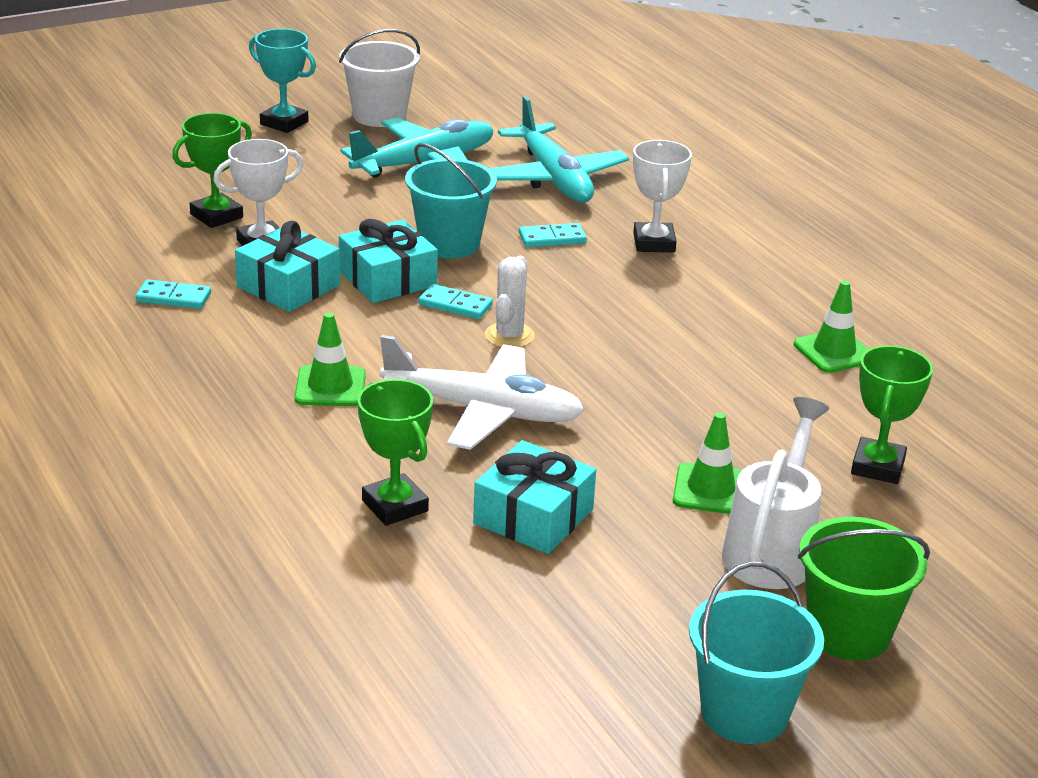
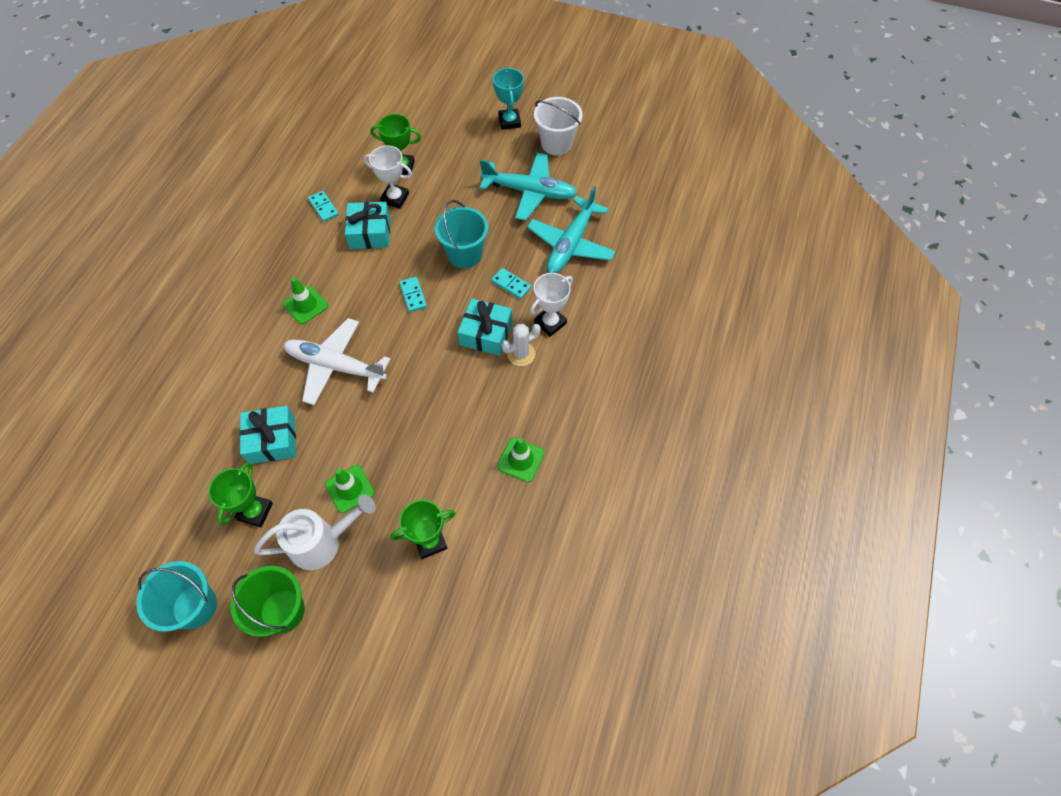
camera: 50 degrees right, 30 degrees up
turquoise gift [339,219,438,303] -> turquoise gift moved to [458,298,513,356]
green trophy [358,379,433,526] -> green trophy moved to [208,462,273,527]
white plane [380,335,585,450] -> white plane turned 135 degrees clockwise [283,318,390,405]
white cactus [485,256,535,347] -> white cactus moved to [501,324,541,366]

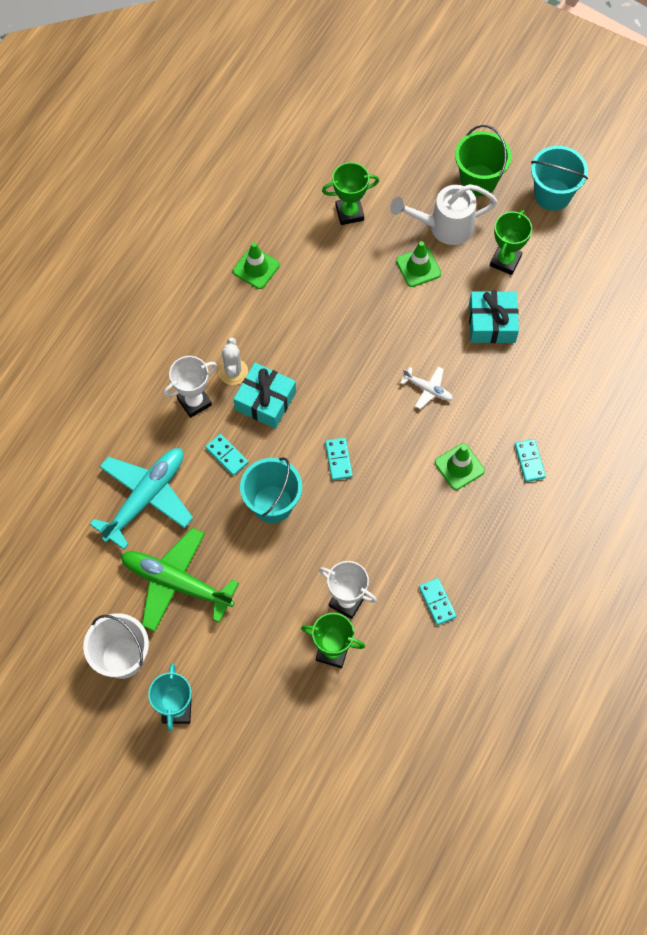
camera: 170 degrees left, 5 degrees up
white plane [283,318,390,405] -> white plane [400,367,453,409], size x0.48
turquoise gift [345,202,390,249] -> none
turquoise plane [480,153,577,221] -> green plane [121,528,239,632]
white cactus [501,324,541,366] -> white cactus turned 75 degrees counterclockwise [218,338,248,385]
none -> turquoise domino [515,439,546,482]

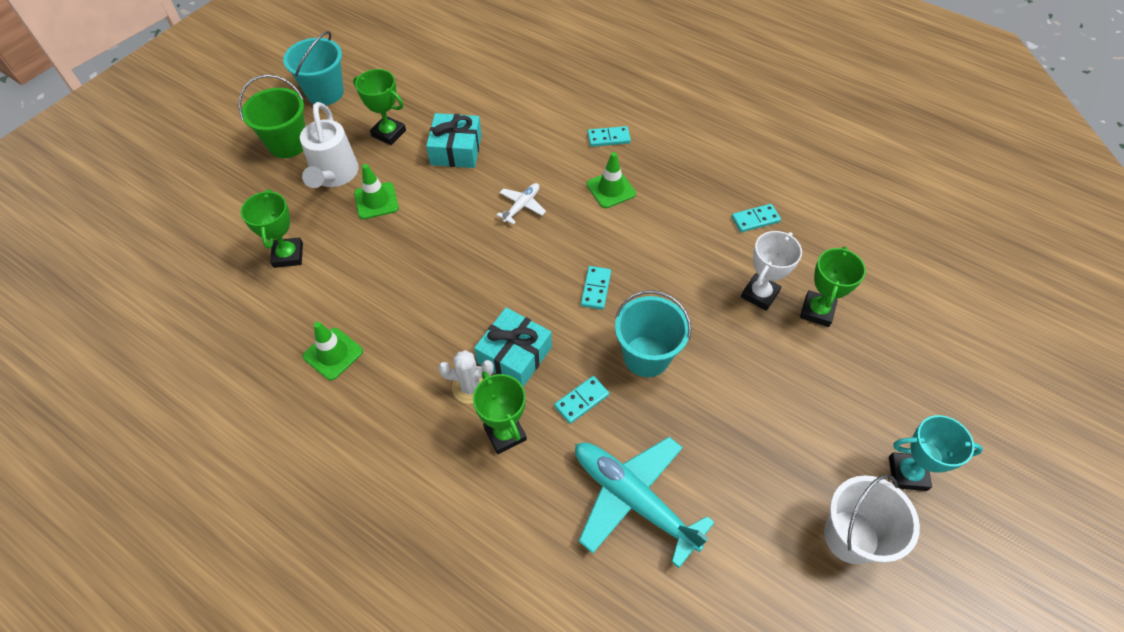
camera: 85 degrees left, 10 degrees down
green plane [121,528,239,632] -> none
white trophy [163,356,217,418] -> green trophy [473,371,527,454]
turquoise domino [325,438,353,480] -> turquoise domino turned 75 degrees counterclockwise [581,266,611,310]

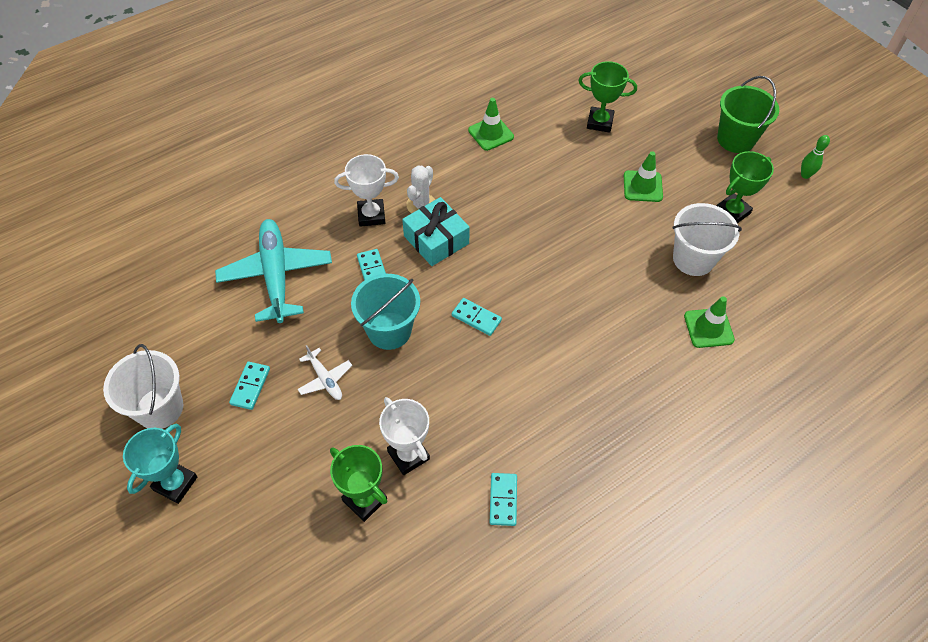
camera: 110 degrees right, 0 degrees up
turquoise bucket [283,31,344,105] -> green bowling pin [801,135,830,179]
white watering can [300,102,359,188] -> none
turquoise gift [426,113,482,168] -> white bucket [672,203,742,276]
green trophy [473,371,527,454] -> white trophy [334,154,399,227]
white plane [496,183,546,225] -> white plane moved to [297,345,352,400]
turquoise plane [575,437,715,568] -> turquoise plane turned 75 degrees counterclockwise [215,219,332,323]
turquoise domino [587,126,631,147] -> turquoise domino moved to [229,361,270,410]
green traffic cone [587,152,636,208] -> green traffic cone moved to [684,296,735,348]

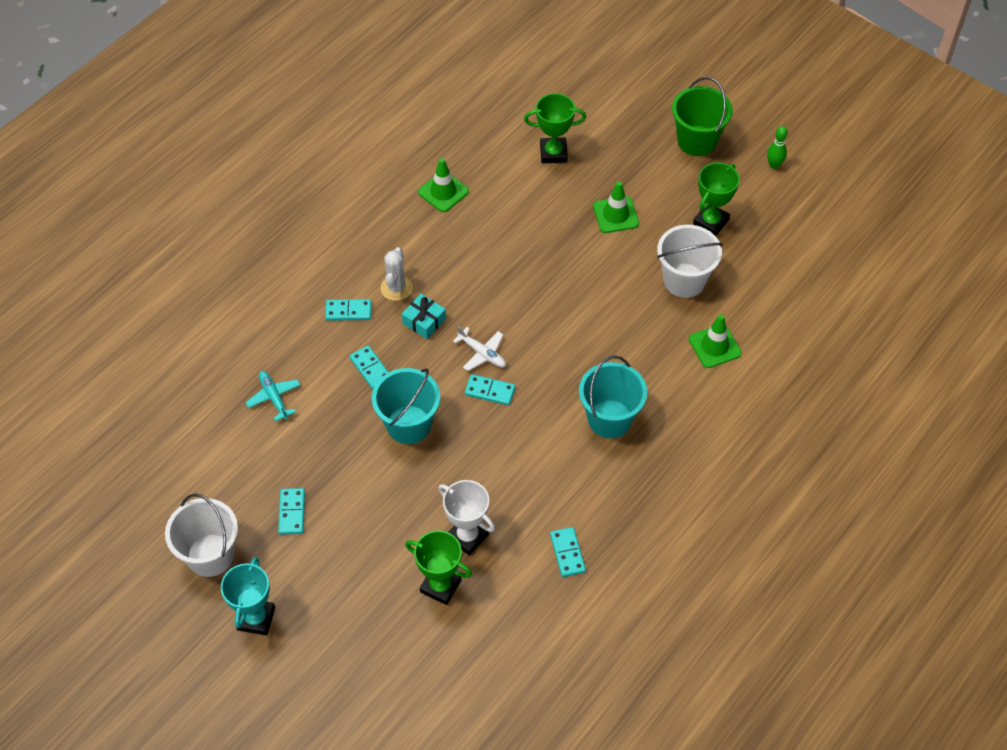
camera: 15 degrees left, 0 degrees up
turquoise plane [215,219,332,323] -> turquoise plane [245,371,300,421], size x0.48
white plane [297,345,352,400] -> white plane moved to [453,326,506,371]
white trophy [334,154,399,227] -> turquoise domino [325,299,372,321]
turquoise gift [402,197,470,266] -> turquoise gift [402,294,446,339], size x0.63
none -> turquoise bucket [579,356,647,438]

